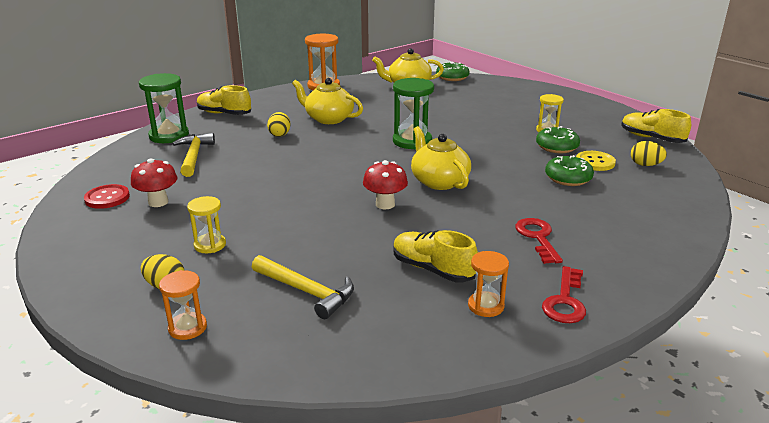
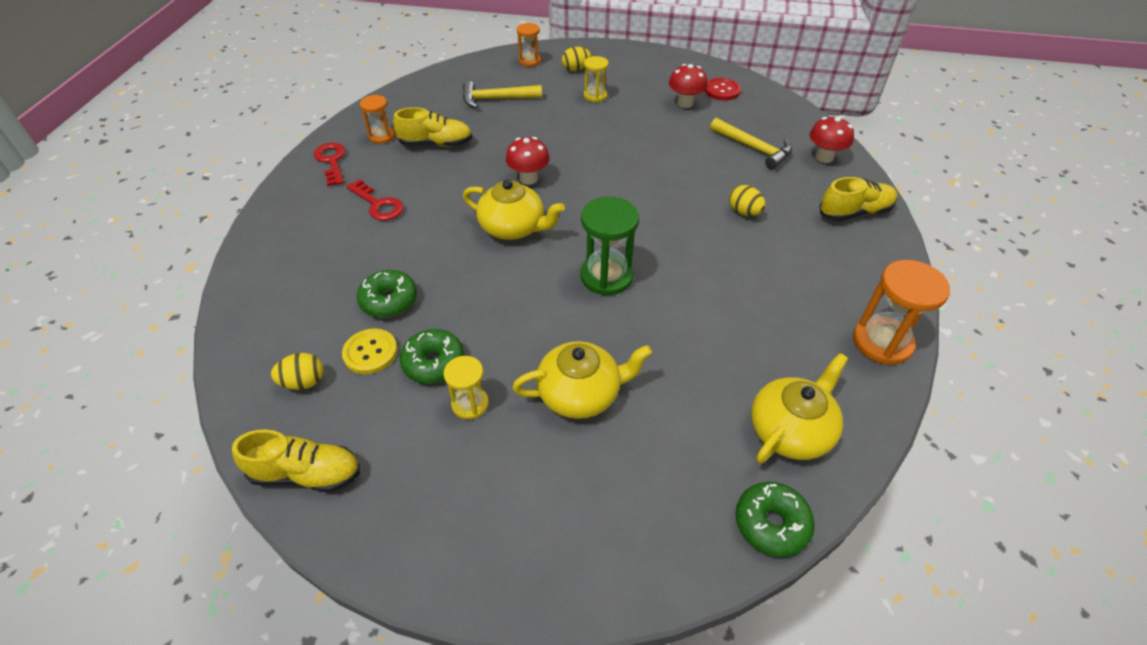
camera: 140 degrees right, 20 degrees up
green hourglass [139,73,189,143] -> red mushroom [810,116,854,163]
yellow teapot [292,78,363,124] -> yellow teapot moved to [512,341,652,419]

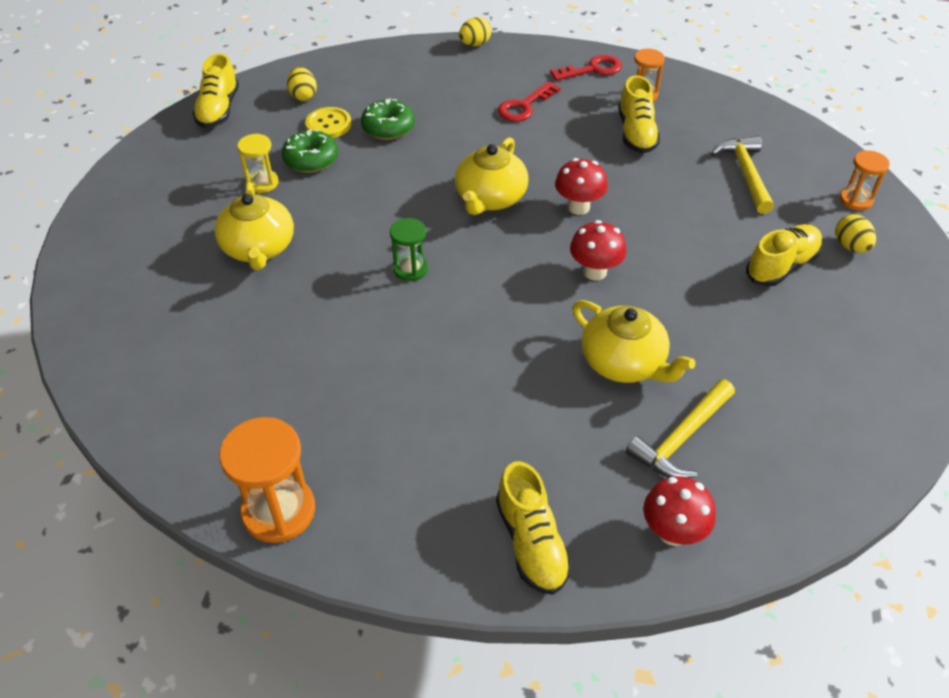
camera: 90 degrees right, 0 degrees up
green hourglass [580,197,639,295] -> green hourglass [390,218,428,281], size x0.60
yellow hourglass [584,56,609,102] -> yellow shoe [746,224,823,287]
red mushroom [669,64,707,108] -> red mushroom moved to [570,220,626,281]
red button [705,78,741,100] -> none
yellow egg [729,185,766,216] -> yellow egg moved to [459,17,492,46]
green donut [736,482,815,557] -> none
yellow teapot [751,353,848,464] -> yellow teapot moved to [572,300,696,383]

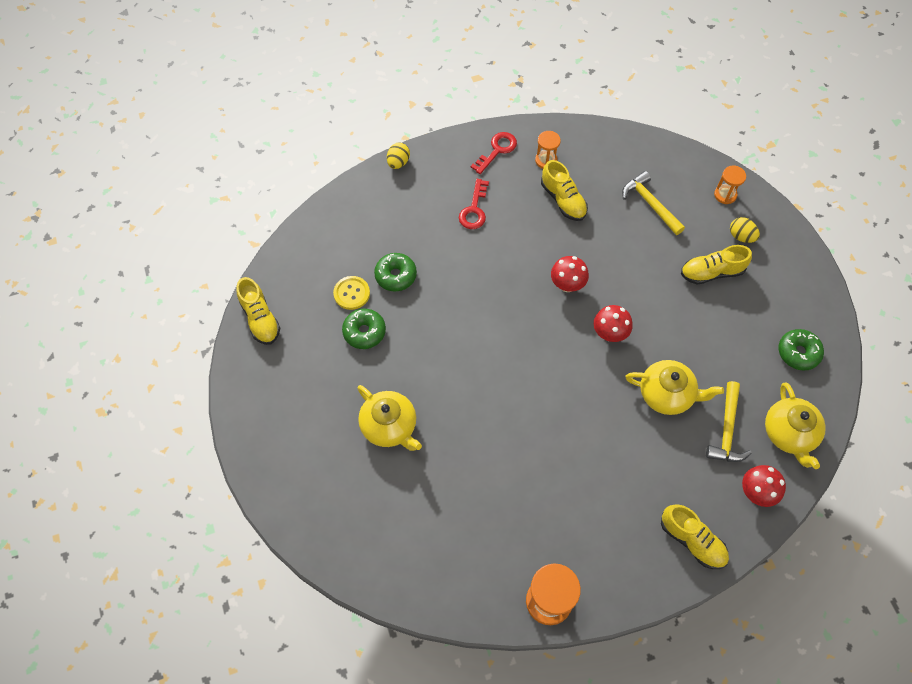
camera: 30 degrees left, 15 degrees up
yellow hourglass [237,134,279,193] -> none
yellow egg [287,67,317,101] -> none
green hourglass [390,218,428,281] -> none
yellow teapot [455,137,528,215] -> yellow teapot moved to [765,382,826,469]
yellow shoe [746,224,823,287] -> yellow shoe turned 120 degrees counterclockwise [681,245,752,284]
none -> green donut [779,329,824,371]

